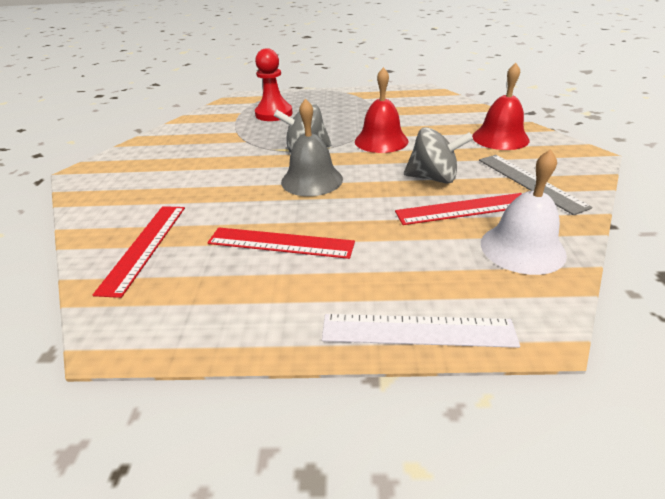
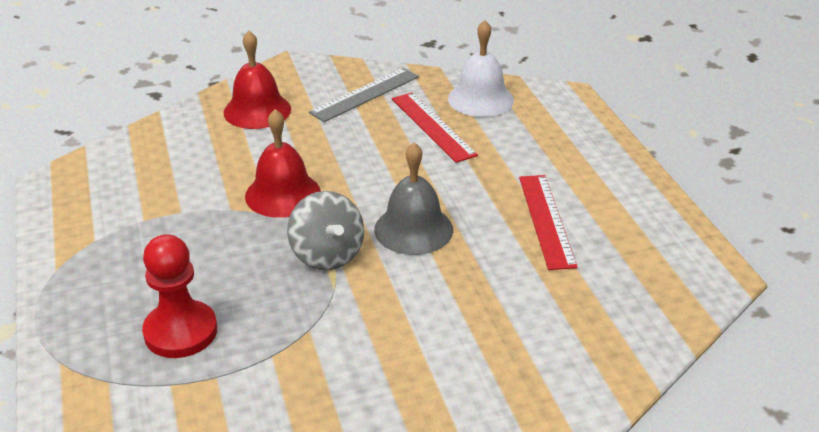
camera: 110 degrees left, 0 degrees up
red ruler [93,206,185,298] -> none
white ruler [322,314,520,348] -> none
grey spinning top [404,127,473,183] -> none

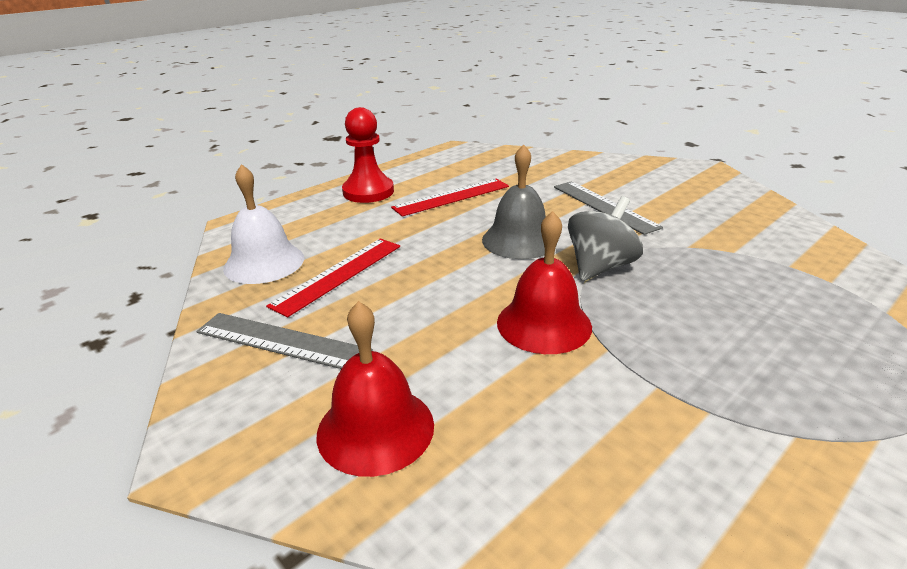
camera: 115 degrees left, 5 degrees down
red pawn [142,234,217,358] -> red pawn moved to [342,107,394,203]
none -> grey ruler [554,181,663,235]

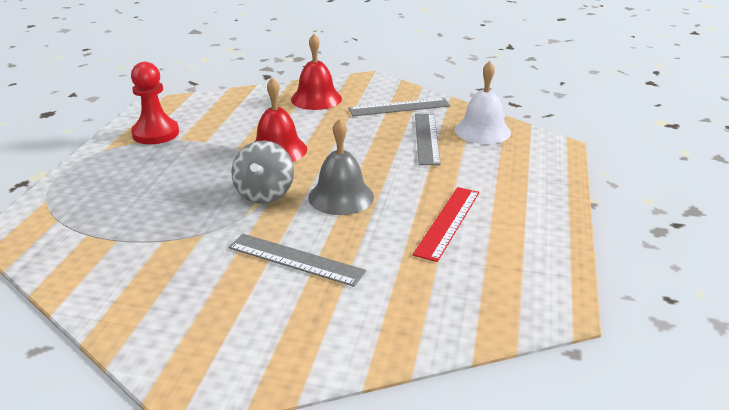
camera: 145 degrees right, 0 degrees up
red ruler [266,238,400,317] -> grey ruler [415,114,441,165]
red pawn [342,107,394,203] -> red pawn moved to [131,62,179,144]

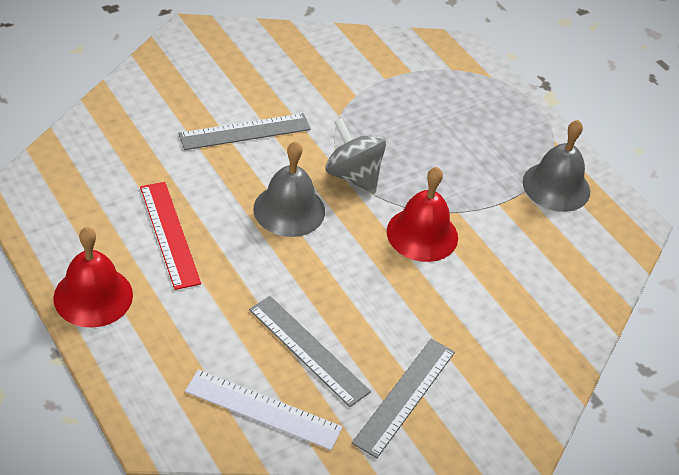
camera: 130 degrees right, 15 degrees up
red pawn [131,62,179,144] -> grey bell [523,120,590,212]
red bell [291,34,342,110] -> red bell moved to [53,227,133,328]
white bell [455,61,511,144] -> white ruler [185,369,342,450]

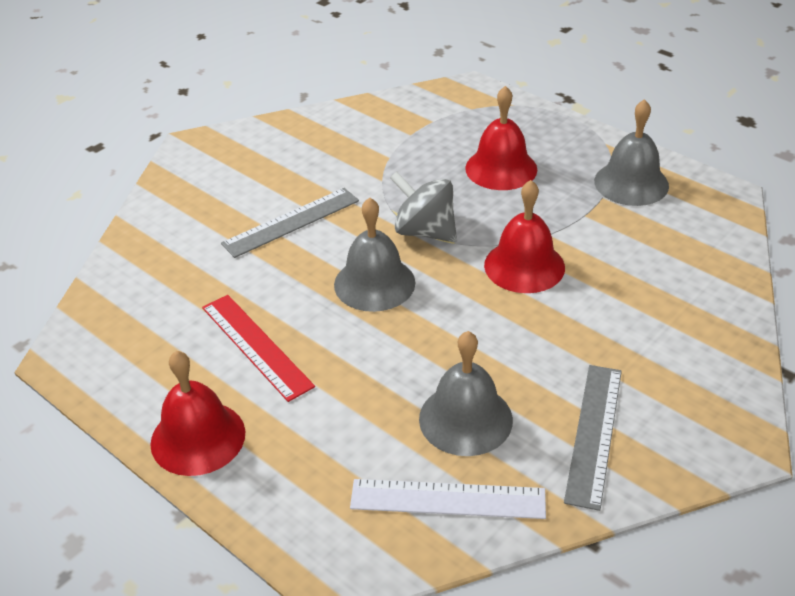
camera: 10 degrees left, 5 degrees down
grey ruler [249,296,371,407] -> grey bell [419,331,513,456]
none -> red bell [465,86,537,190]

